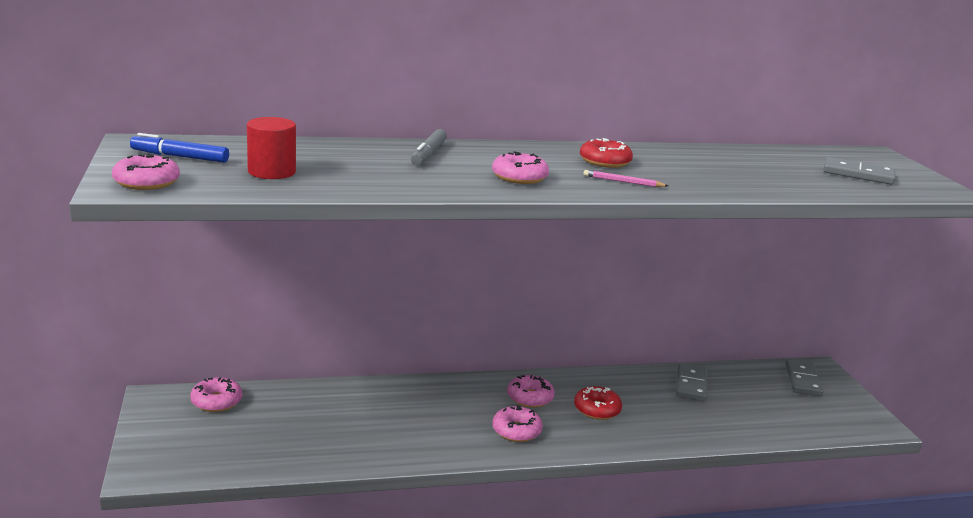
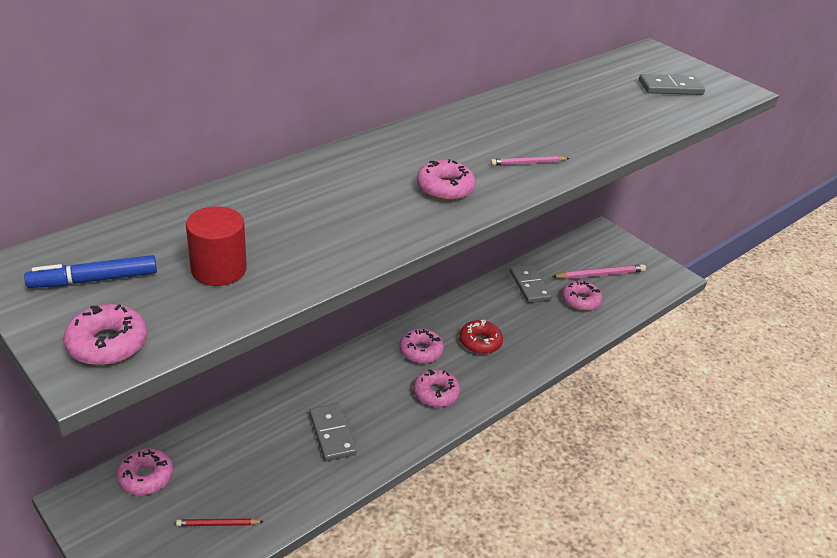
camera: 30 degrees left, 15 degrees up
grey marker [411,129,447,165] -> none
red donut [580,138,633,168] -> none
grey domino [786,359,824,396] -> grey domino moved to [309,403,357,461]
none -> red pencil [176,518,264,526]
none -> pink pencil [552,264,646,279]
none -> pink donut [562,281,603,311]

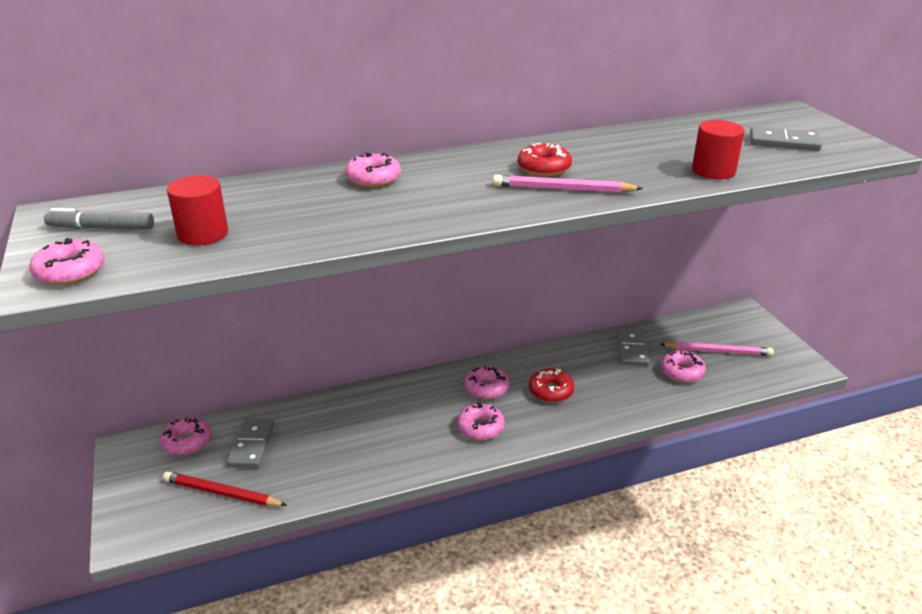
camera: 25 degrees right, 5 degrees down
blue marker [24,255,157,288] -> grey marker [44,208,154,229]
red pencil [176,518,264,526] -> red pencil [163,471,287,506], size x1.72
grey domino [309,403,357,461] -> grey domino moved to [227,418,274,468]
pink donut [417,159,475,201] -> pink donut moved to [345,153,401,187]
pink pencil [490,156,570,166] -> pink pencil [493,175,643,193], size x1.72
none -> red donut [518,143,572,176]
none -> red cylinder [692,120,745,180]

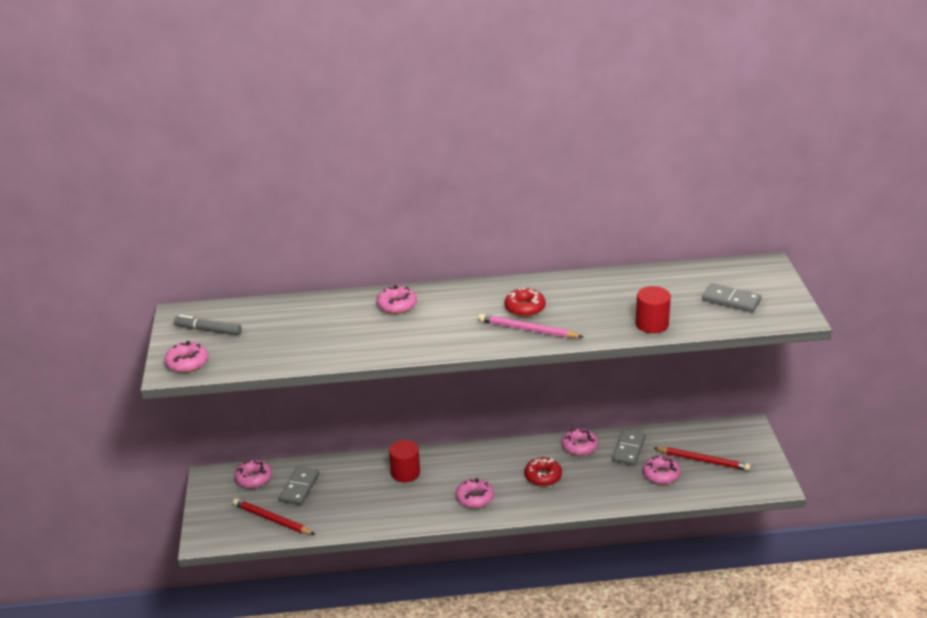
camera: 15 degrees right, 0 degrees up
red cylinder [167,175,228,245] -> red cylinder moved to [389,440,420,482]
pink donut [464,366,509,399] -> pink donut moved to [562,428,598,456]
pink pencil [660,341,774,356] -> red pencil [654,447,751,471]

